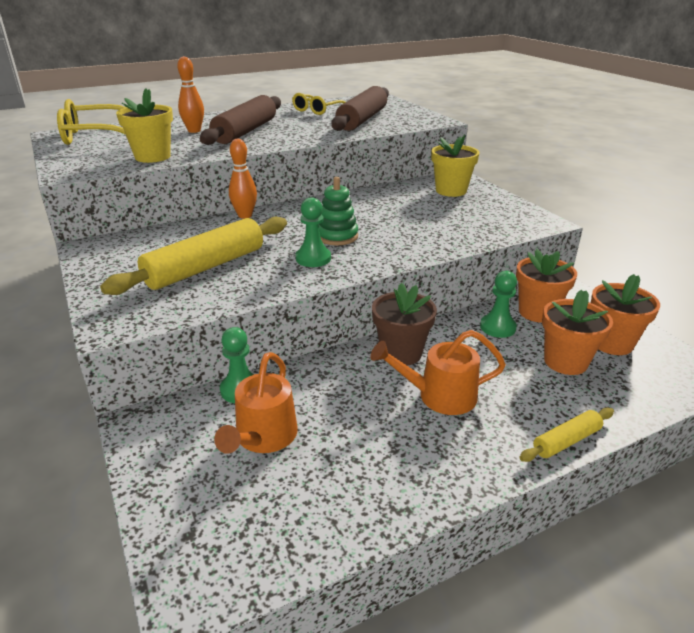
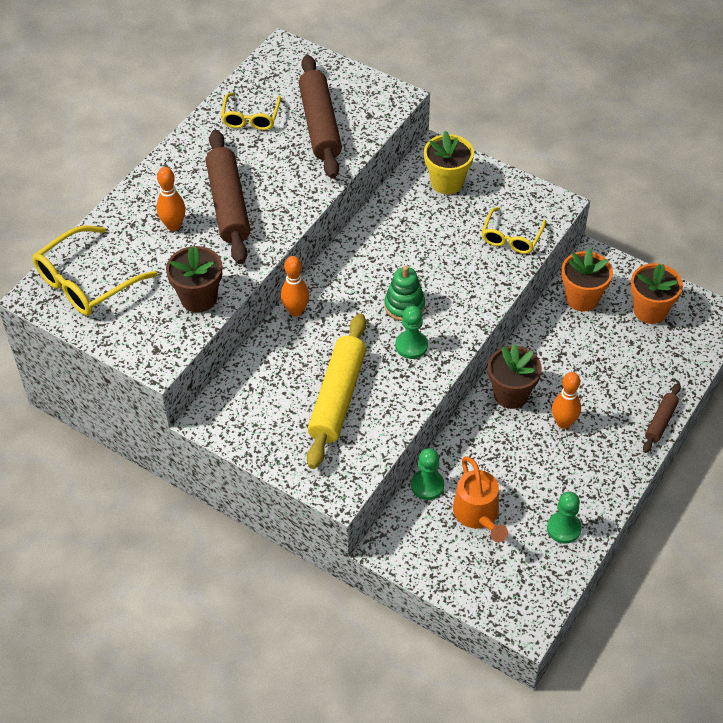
camera: 30 degrees left, 20 degrees up
yellow flower pot [116,88,173,163] -> brown flower pot [166,246,222,313]
orange watering can [370,330,506,415] -> orange bowling pin [552,372,581,429]
green pawn [480,271,517,338] -> green pawn moved to [547,492,582,544]
yellow rolling pin [519,408,614,462] -> brown rolling pin [643,383,681,453]
orange flower pot [542,290,613,375] -> none
none -> yellow glasses [482,207,546,254]

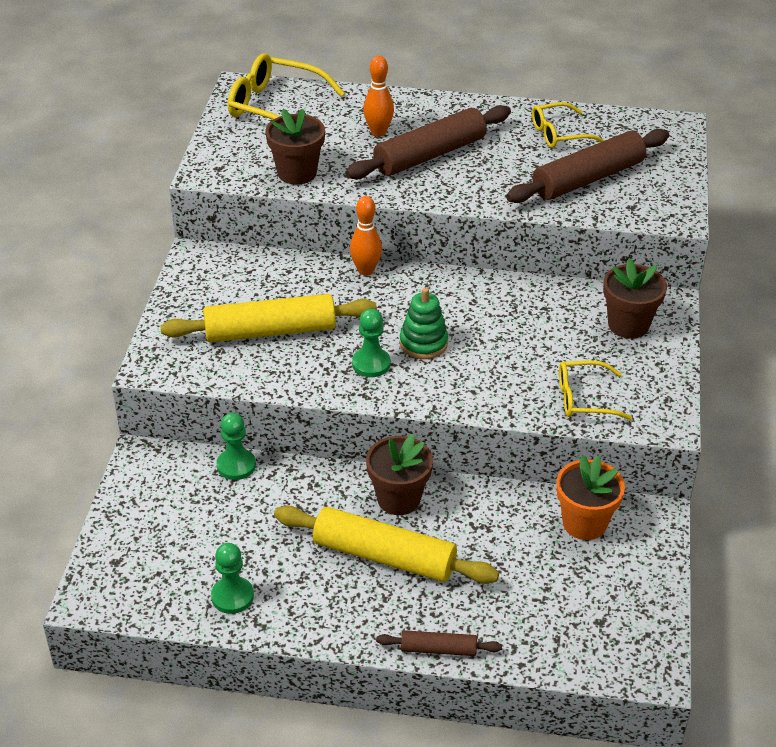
camera: 65 degrees right, 10 degrees down
yellow flower pot [424,131,474,194] -> brown flower pot [603,258,667,339]
orange watering can [453,456,508,542] -> none
orange bowling pin [552,372,581,429] -> yellow rolling pin [274,506,499,584]
orange flower pot [631,263,683,324] -> none

